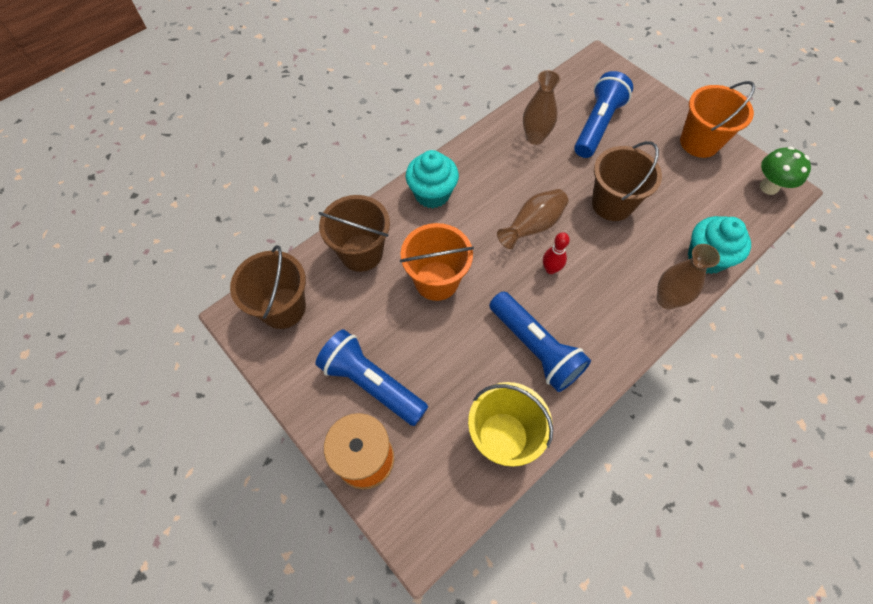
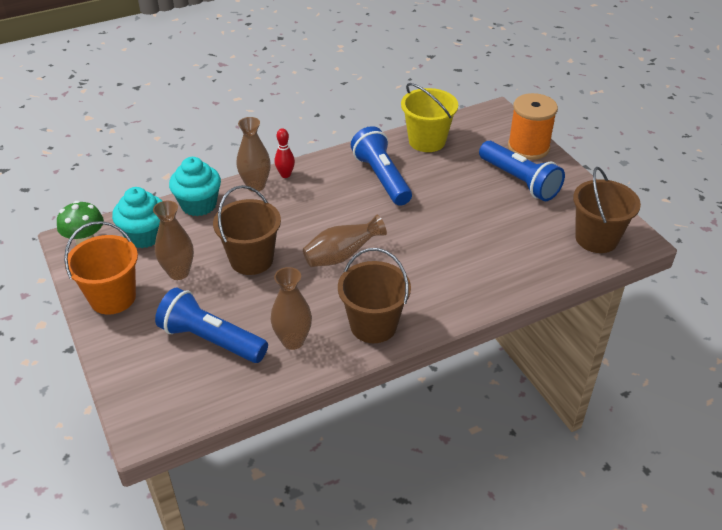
camera: 165 degrees left, 20 degrees down
brown bucket [318,195,390,272] -> brown bucket moved to [338,248,411,343]
orange bucket [400,223,474,301] -> none
turquoise cupcake [406,150,459,208] -> turquoise cupcake moved to [112,187,162,248]
red bowling pin [543,232,570,274] -> red bowling pin moved to [275,128,295,178]
blue flashlight [574,71,633,158] -> blue flashlight turned 75 degrees clockwise [155,288,268,363]
none -> brown vase [153,201,194,280]

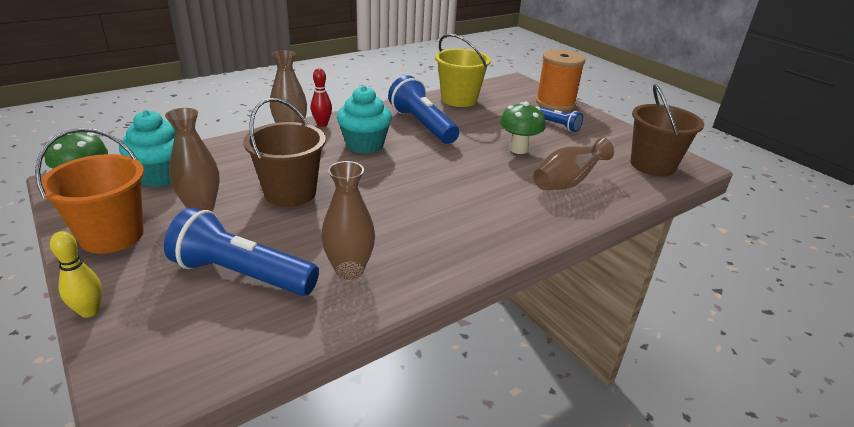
camera: 10 degrees left, 10 degrees down
turquoise cupcake [169,157,221,216] -> turquoise cupcake moved to [337,86,392,154]
brown vase [303,215,387,267] -> brown vase moved to [534,138,614,190]
brown bucket [338,248,411,343] -> none
blue flashlight [479,141,565,201] -> blue flashlight [540,107,583,132], size x0.53
none -> yellow bowling pin [50,231,102,318]
none -> green mushroom [500,101,546,154]

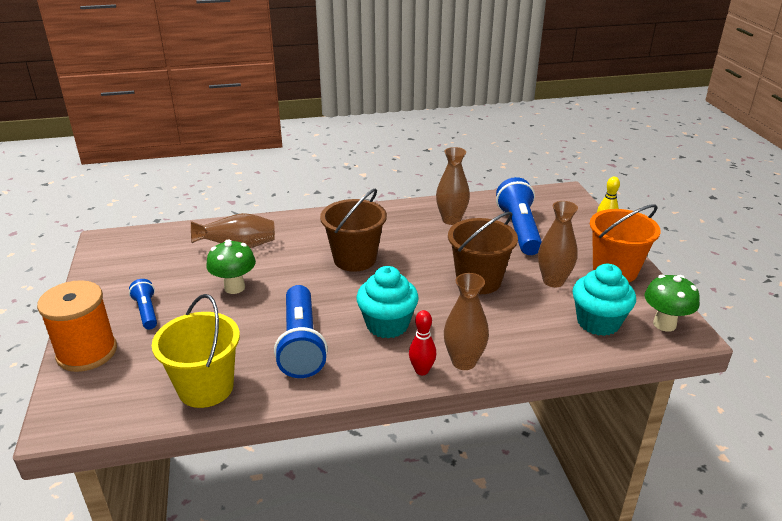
camera: 155 degrees left, 0 degrees up
blue flashlight [164,208,319,296] -> blue flashlight turned 135 degrees counterclockwise [496,177,542,255]
brown bucket [631,84,704,176] -> brown bucket moved to [320,189,387,272]

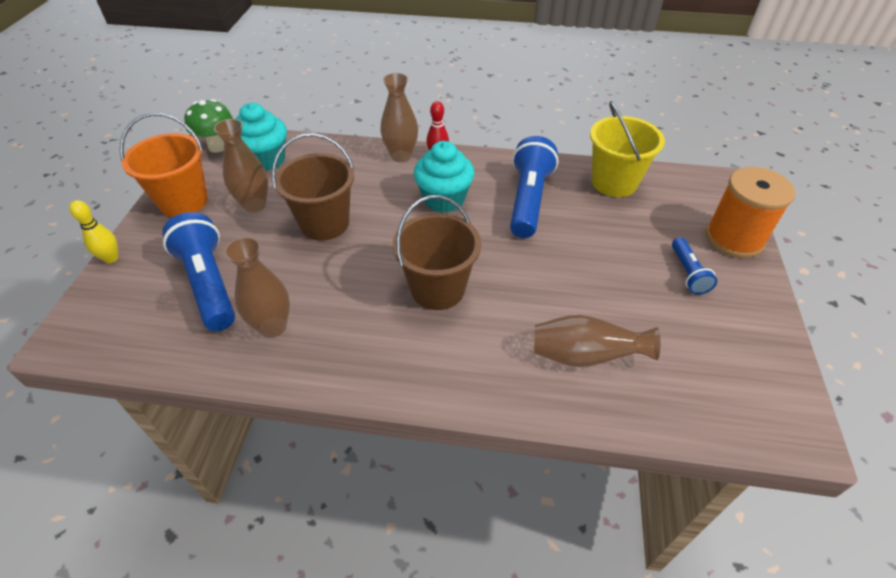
camera: 160 degrees left, 15 degrees up
green mushroom [206,239,256,294] -> none
blue flashlight [496,177,542,255] -> blue flashlight turned 135 degrees clockwise [162,212,235,331]

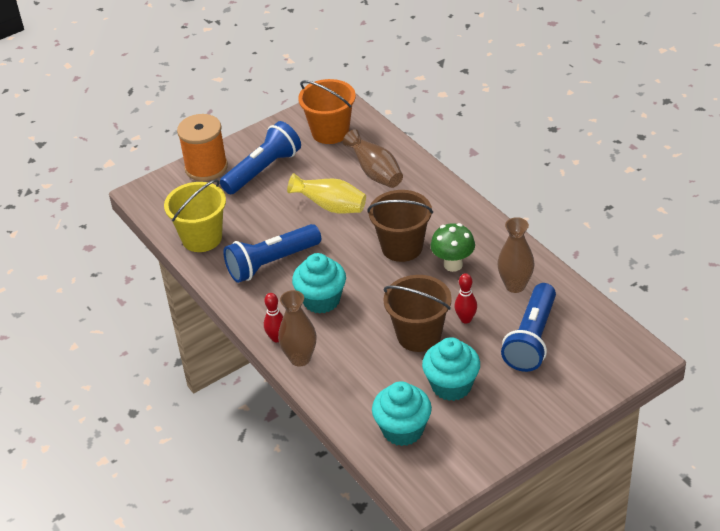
camera: 130 degrees left, 5 degrees down
yellow bowling pin [69,200,118,264] -> none
orange bucket [120,113,208,217] -> orange bucket moved to [298,79,356,144]
green mushroom [184,99,233,153] -> green mushroom moved to [431,223,475,272]
brown vase [214,119,268,213] -> turquoise cupcake [422,337,480,401]
blue flashlight [672,237,717,295] -> blue flashlight [220,121,301,194], size x1.88
none -> yellow vase [287,173,366,213]
none -> red bowling pin [455,273,477,323]

